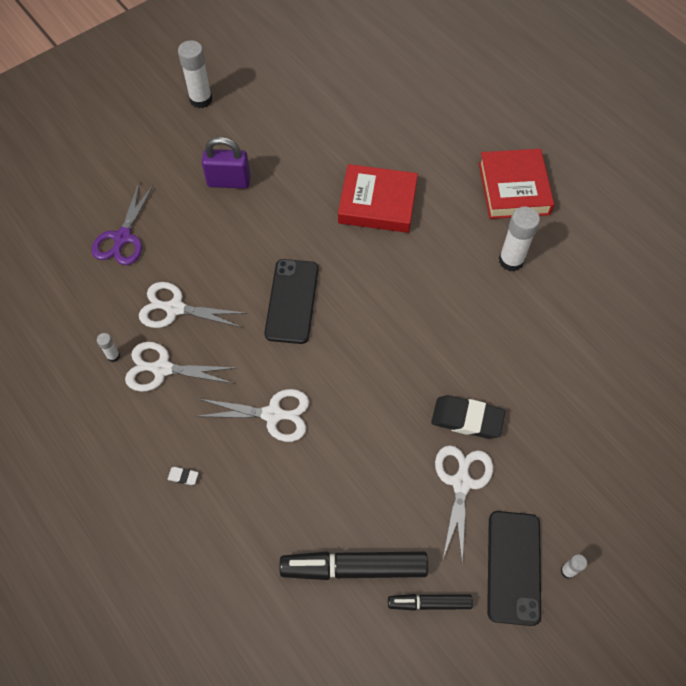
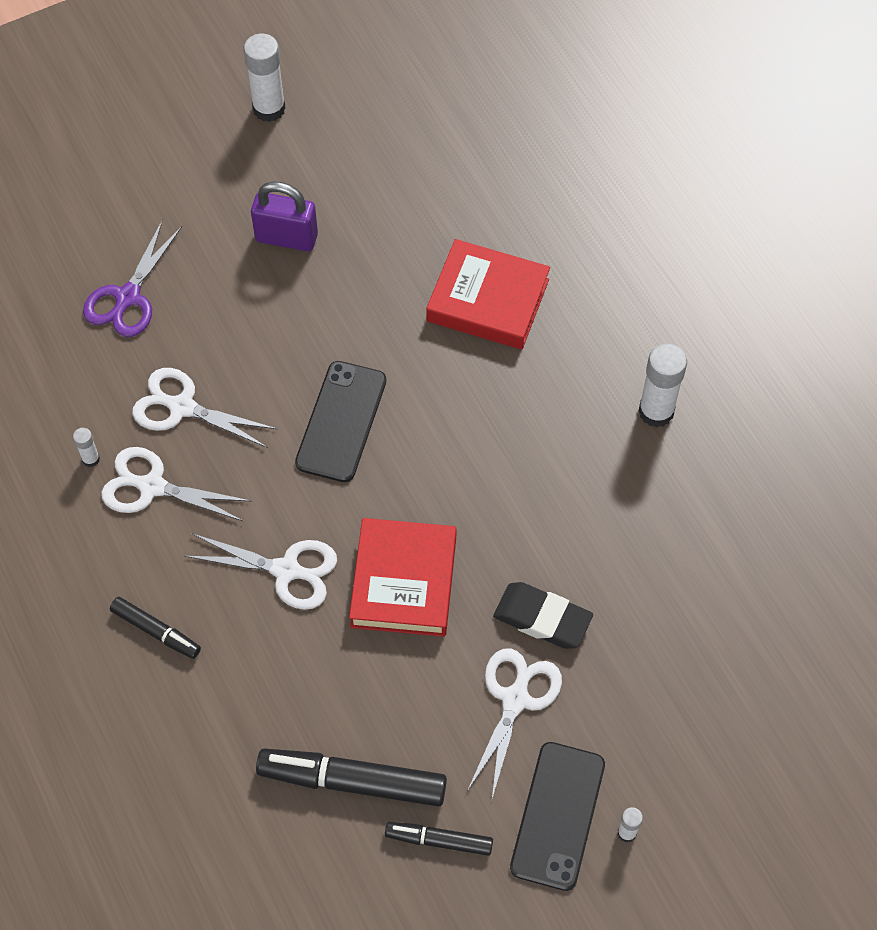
camera: 10 degrees right, 0 degrees up
white eraser [168,467,199,485] -> black marker [110,597,201,659]
red book [479,149,554,219] -> red book moved to [349,518,457,637]

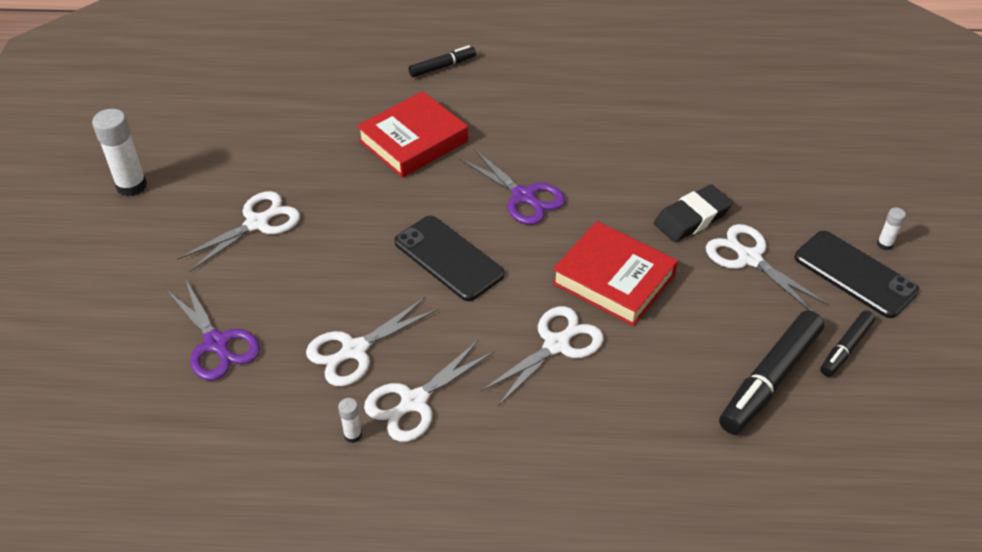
camera: 60 degrees left, 15 degrees down
black marker [110,597,201,659] -> black marker moved to [408,45,476,77]
purple padlock [251,181,318,251] -> white scissors [177,191,300,272]
white glue stick [639,344,687,428] -> none
none -> purple scissors [460,149,565,225]

